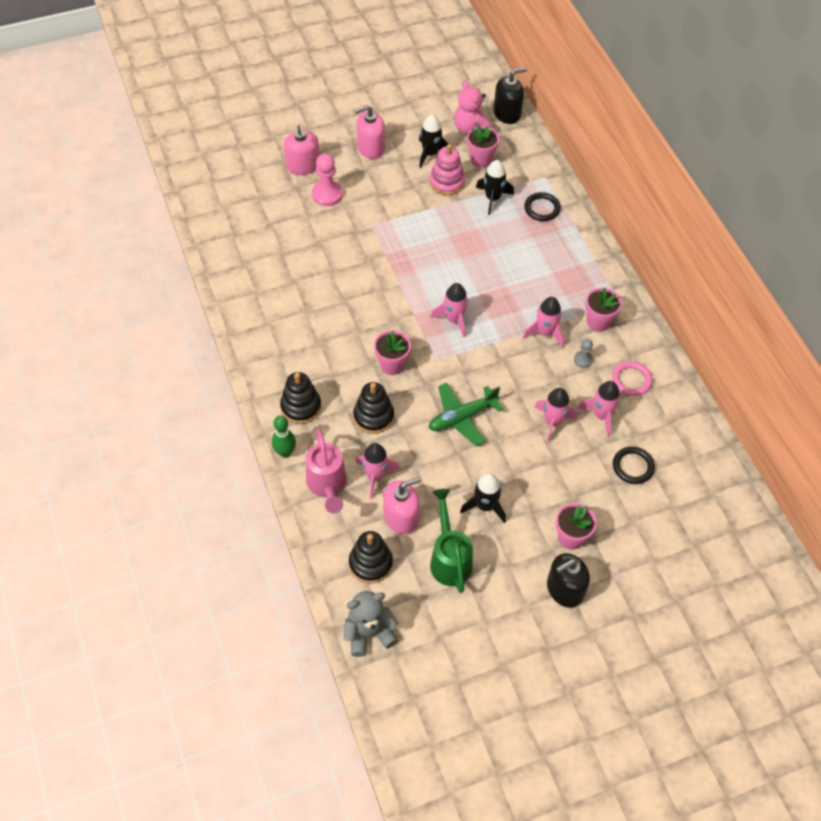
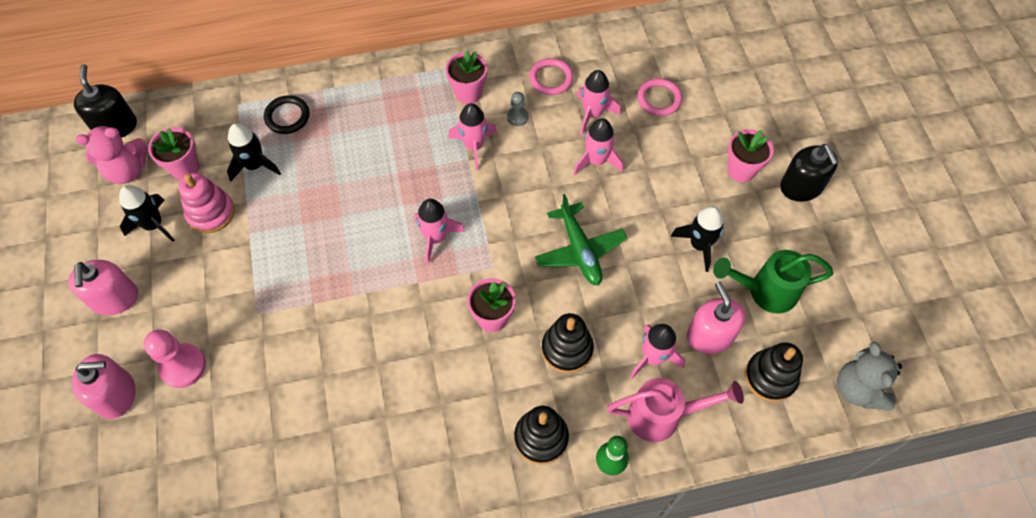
camera: 80 degrees left, 5 degrees up
black ring [613,446,655,484] -> pink ring [637,78,682,116]

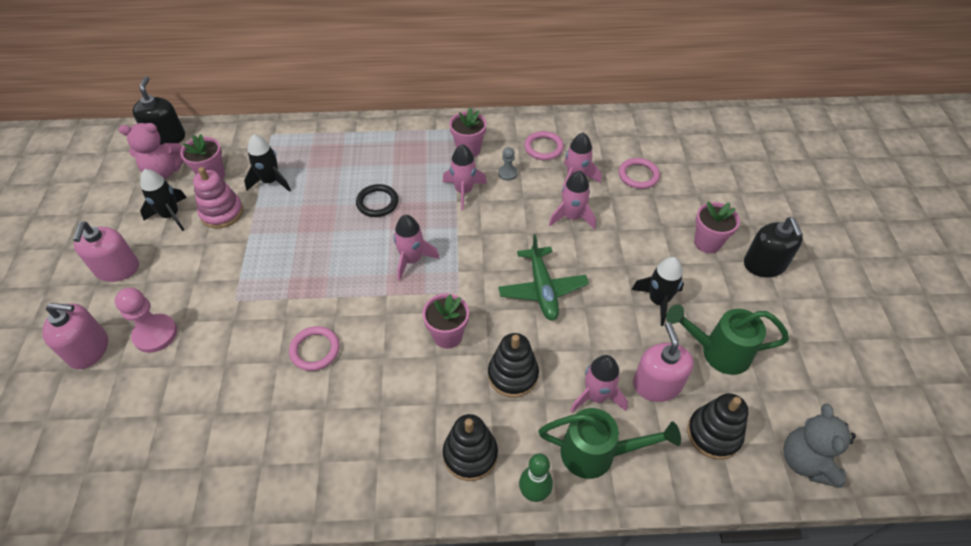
camera: 10 degrees right, 10 degrees down
black ring [264,95,309,134] -> black ring moved to [356,184,398,217]
pink watering can [607,378,744,442] -> green watering can [539,408,681,479]
none -> pink ring [289,326,340,371]

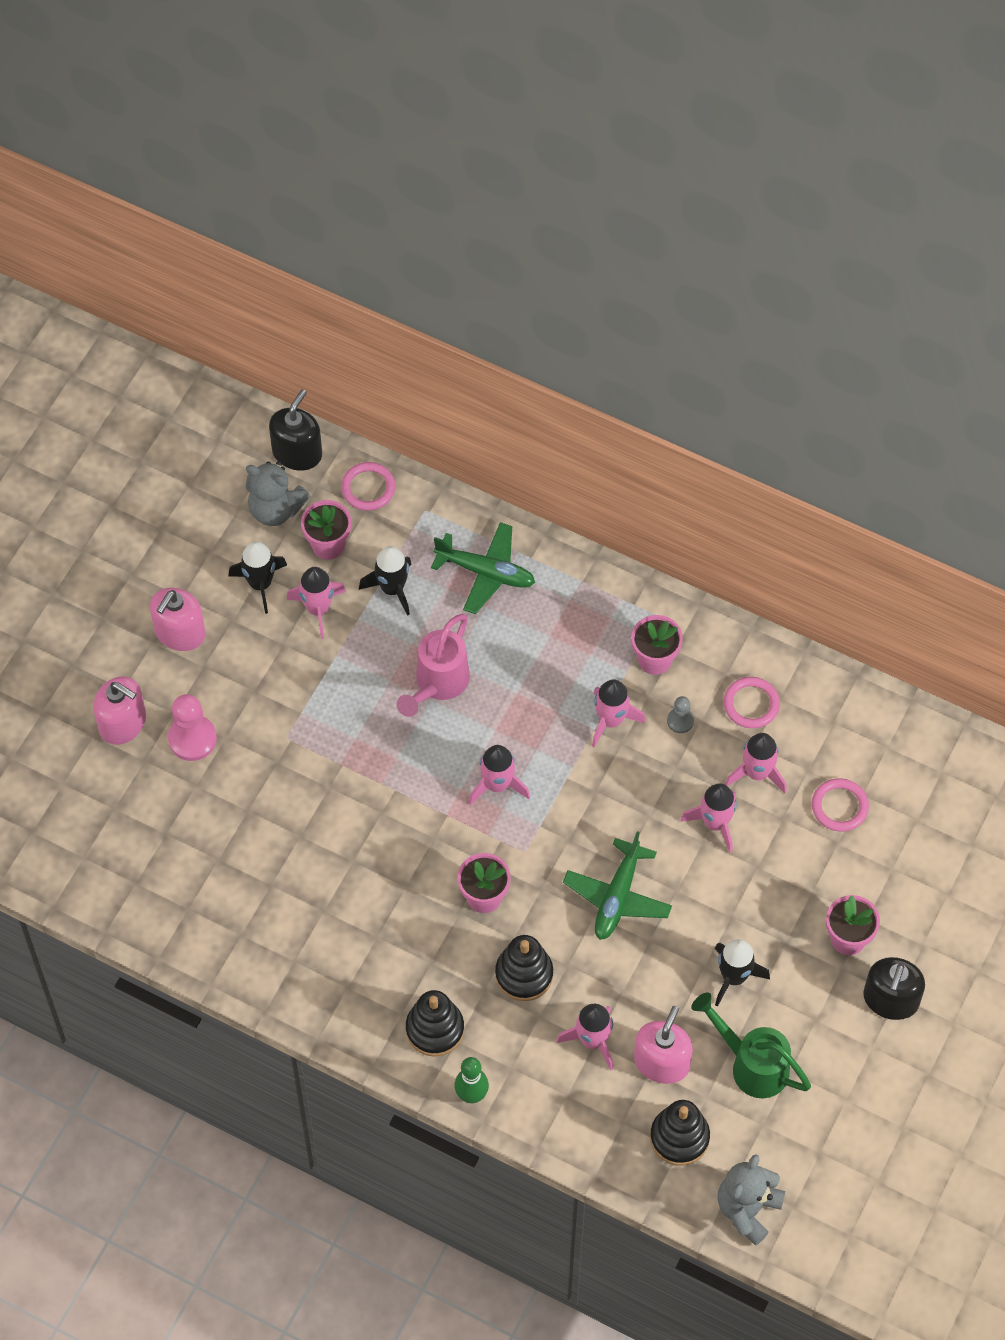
camera: 30 degrees right, 10 degrees up
pink teddy bear [119,123,183,179] -> grey teddy bear [246,461,311,526]
pink stacking toy [193,167,243,229] -> pink rocket [287,567,346,639]
pink ring [289,326,340,371] -> pink ring moved to [341,462,396,511]
black ring [356,184,398,217] -> none
green watering can [539,408,681,479] -> none
none -> pink watering can [397,613,470,717]
none -> green plane [431,522,535,614]

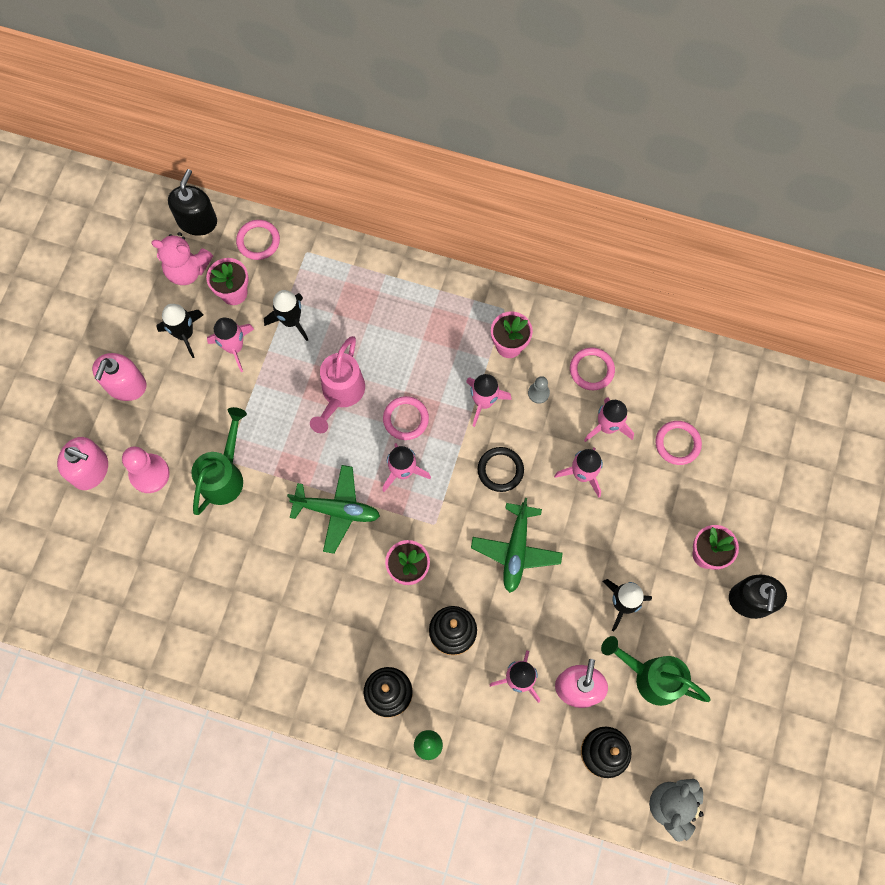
camera: 10 degrees left, 10 degrees up
grey teddy bear [246,461,311,526] -> pink teddy bear [151,232,213,285]
green plane [431,522,535,614] -> green plane moved to [287,465,380,554]
none -> green watering can [191,407,247,515]
none -> pink ring [383,396,429,440]
none -> black ring [478,447,524,492]

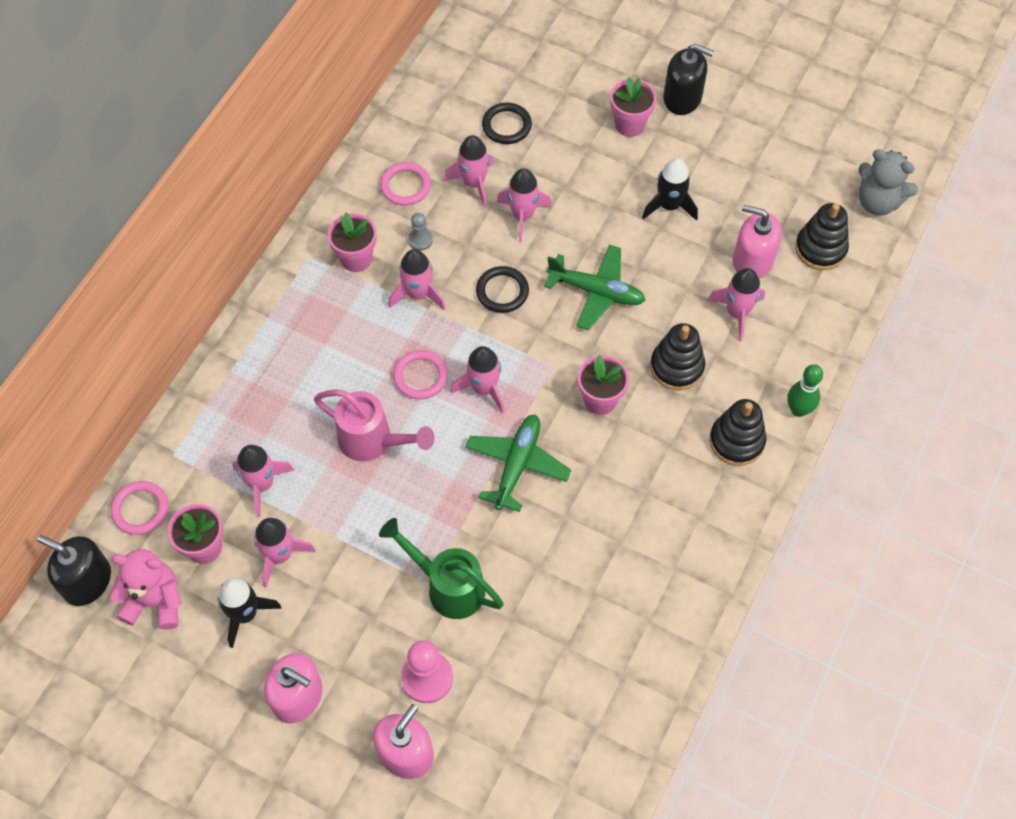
camera: 80 degrees left, 10 degrees down
pink teddy bear [151,232,213,285] -> pink teddy bear turned 105 degrees counterclockwise [109,549,182,630]
black rocket [264,290,308,341] -> pink rocket [232,445,294,517]
green watering can [601,636,711,706] -> none
pink ring [655,421,702,465] -> black ring [482,103,532,144]

